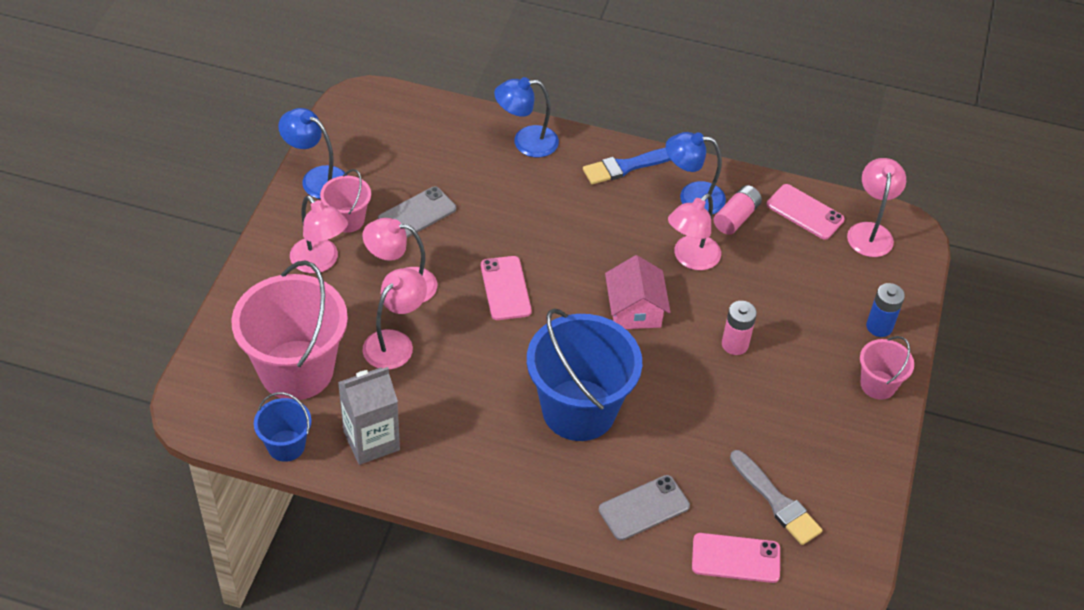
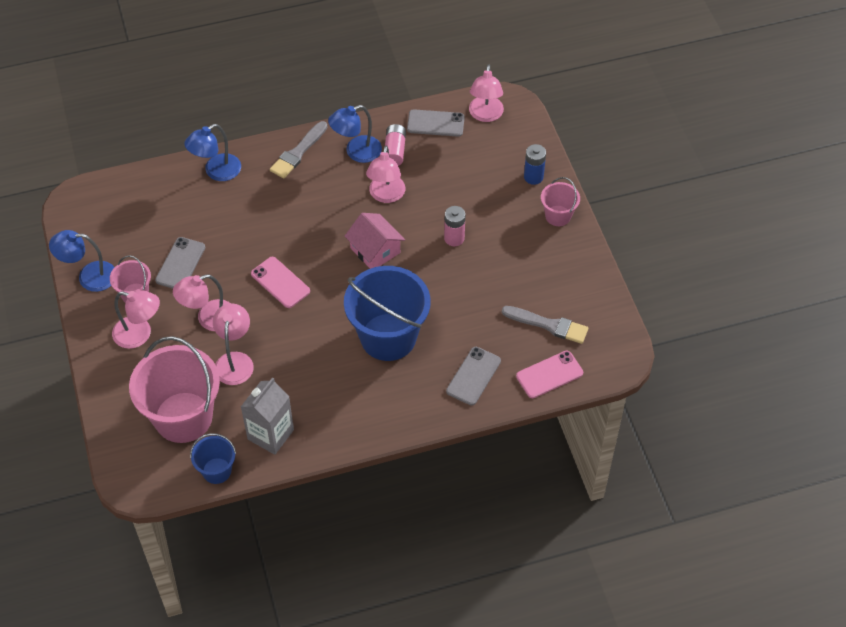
camera: 30 degrees left, 5 degrees up
blue brush [583,148,671,184] -> grey brush [270,121,327,178]
pink phone [766,184,845,240] -> grey phone [407,110,465,137]
pink lamp [847,158,906,257] -> pink lamp turned 150 degrees counterclockwise [469,65,504,122]

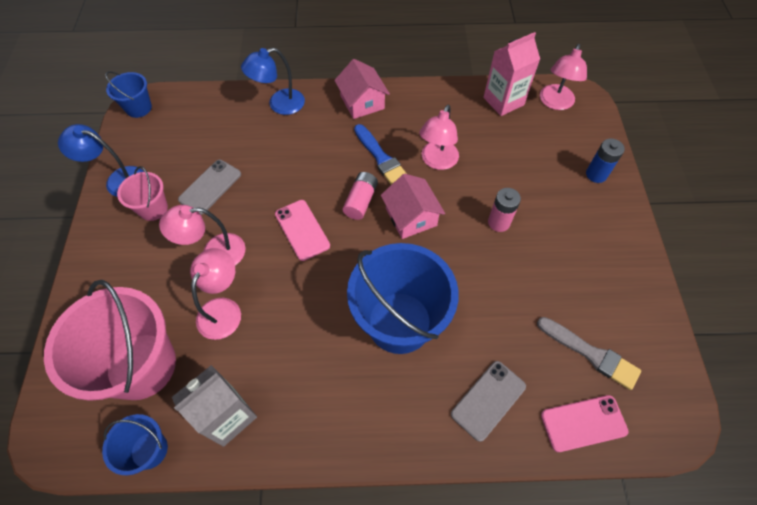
camera: 15 degrees right, 5 degrees up
pink lamp [112,290,160,349] -> none
grey brush [270,121,327,178] -> pink house [334,59,390,119]
blue lamp [328,105,382,163] -> none
pink battery [385,124,406,166] -> pink battery moved to [342,172,378,220]
grey phone [407,110,465,137] -> pink carton [483,32,540,116]
pink bucket [541,177,580,226] -> none
none -> blue bucket [105,71,152,118]
none -> blue brush [354,124,407,185]

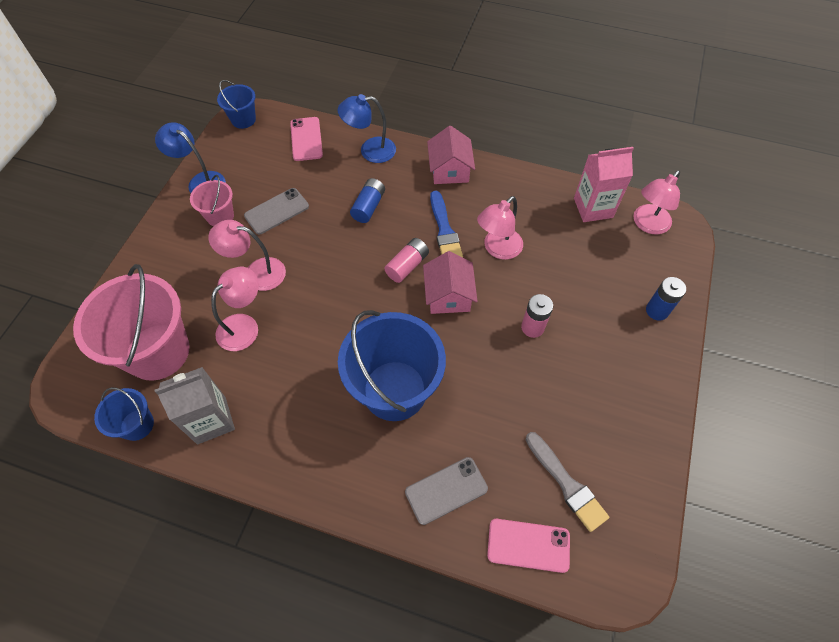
camera: 20 degrees right, 0 degrees up
pink phone [275,200,330,261] -> pink phone moved to [290,117,323,161]
none -> blue battery [350,178,385,223]

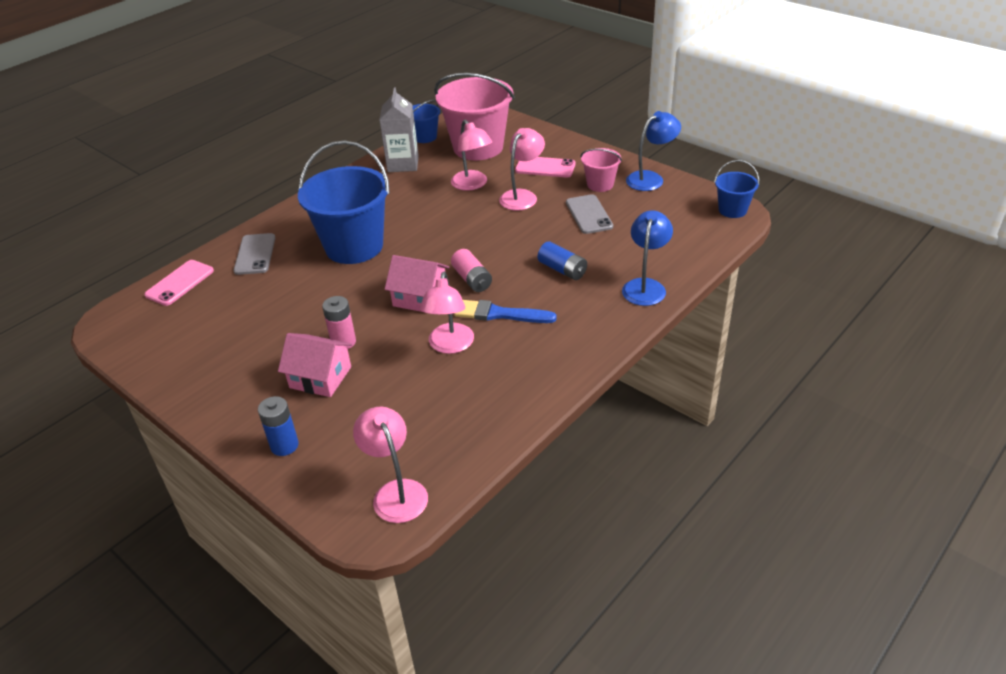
camera: 115 degrees right, 20 degrees down
pink phone [290,117,323,161] -> pink phone moved to [515,157,575,178]
pink house [427,126,475,184] -> pink house moved to [278,333,352,397]
pink lamp [477,196,523,260] -> pink lamp turned 150 degrees counterclockwise [420,272,474,354]
grey brush [526,432,609,532] -> none
pink carton [574,147,634,222] -> none

